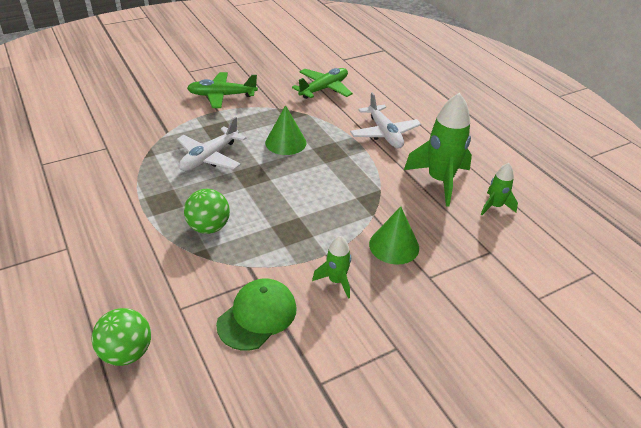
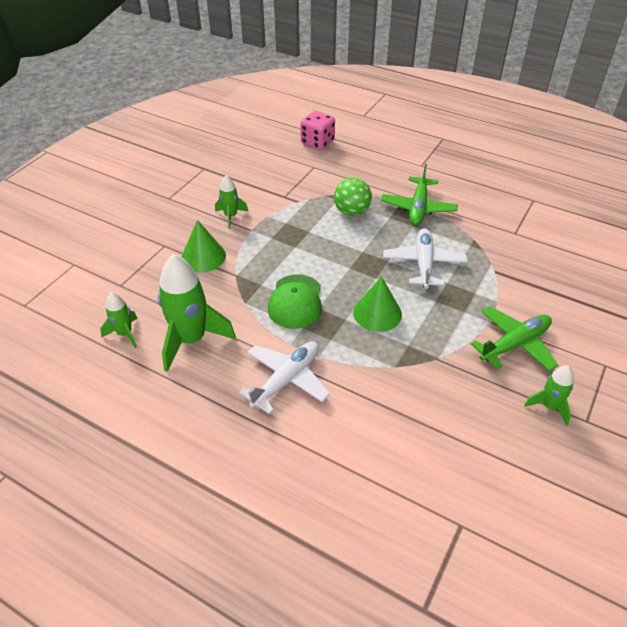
camera: 150 degrees right, 5 degrees up
green ball [92,308,151,366] -> pink dice [300,111,335,150]
green cap [216,278,296,351] -> green cap moved to [268,274,322,329]
green plane [292,68,353,99] -> green plane moved to [381,164,458,226]
white plane [350,92,421,149] -> white plane turned 90 degrees clockwise [239,342,330,414]
none -> green rocket [524,365,574,426]

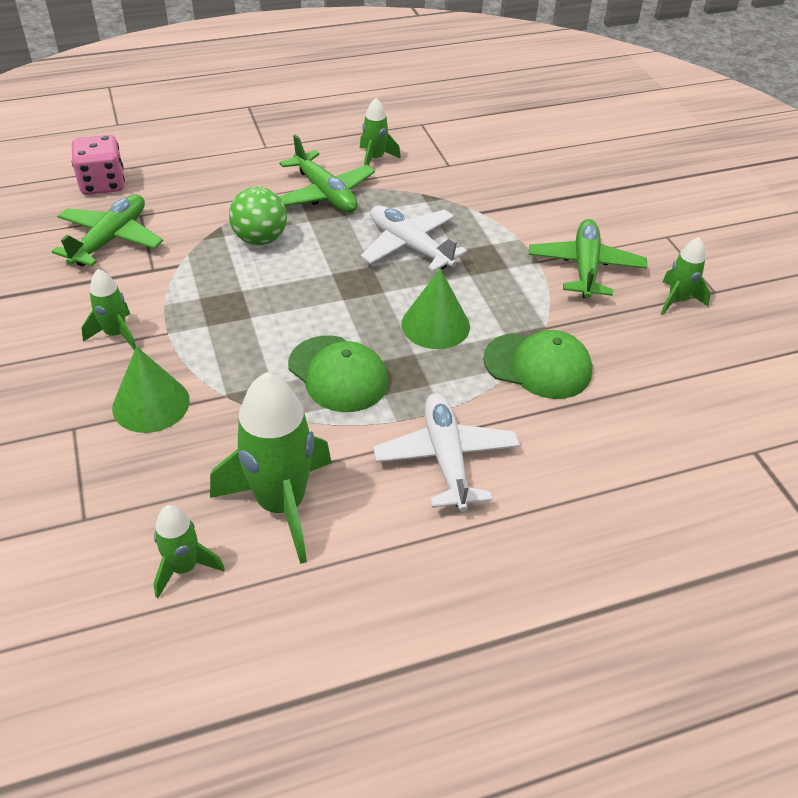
camera: 50 degrees left, 0 degrees up
none -> green plane [52,194,163,267]
none -> green rocket [360,98,401,166]
none -> green cap [483,330,592,399]

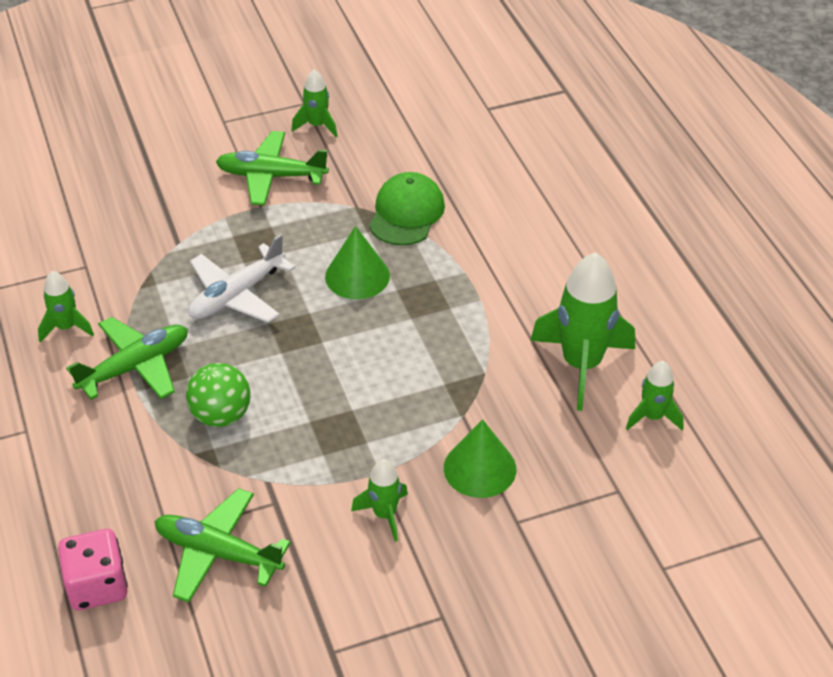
camera: 90 degrees left, 0 degrees up
green cap [288,335,388,412] -> none
white plane [373,393,520,512] -> none

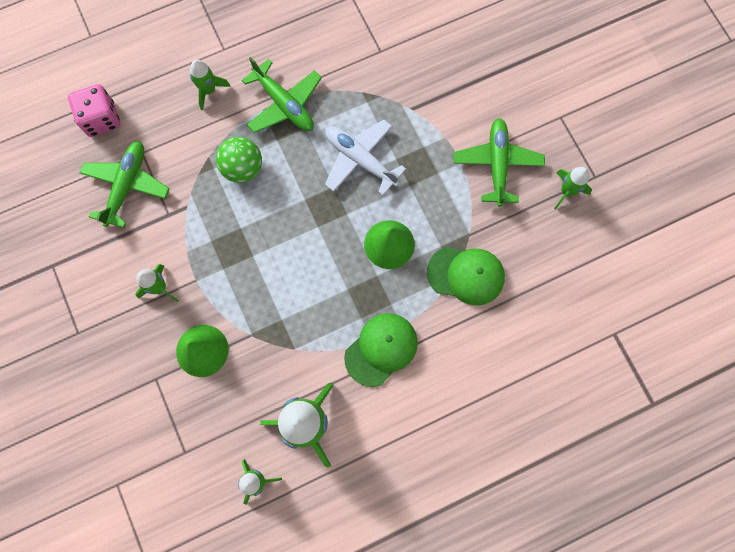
camera: 85 degrees right, 30 degrees up
green rocket [38,271,94,342] -> green rocket moved to [190,60,231,110]
none -> green cap [344,313,418,387]

